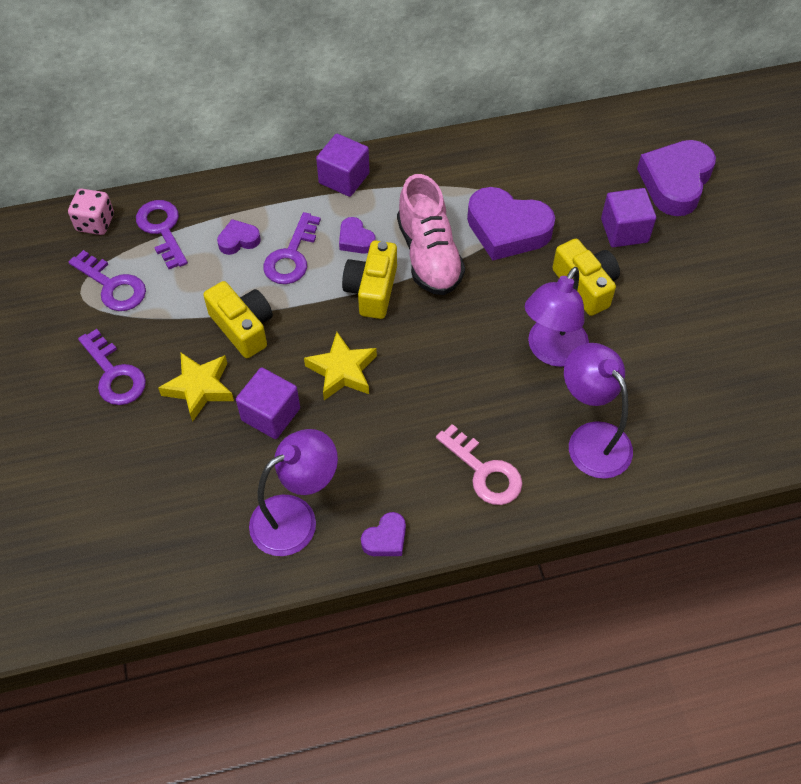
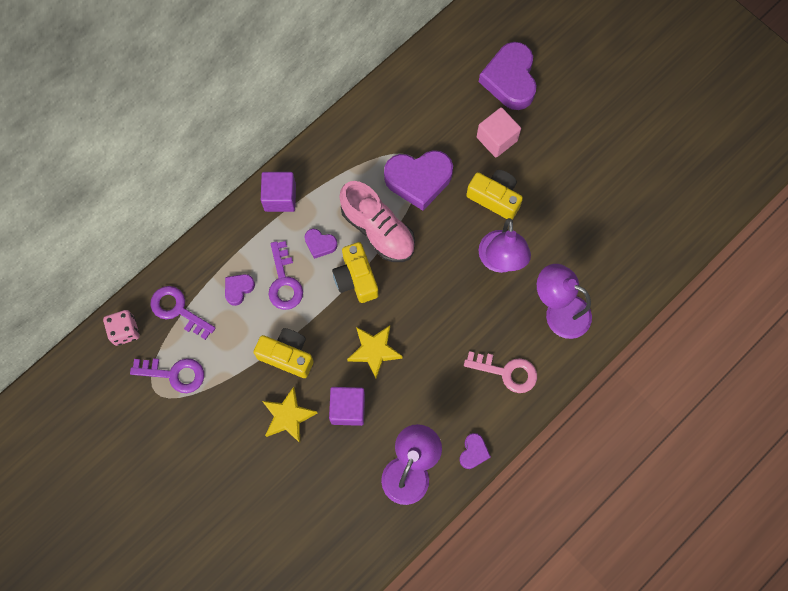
camera: 30 degrees left, 15 degrees up
purple key [78,329,146,405] -> none
purple cube [601,188,656,247] -> pink cube [477,107,521,158]

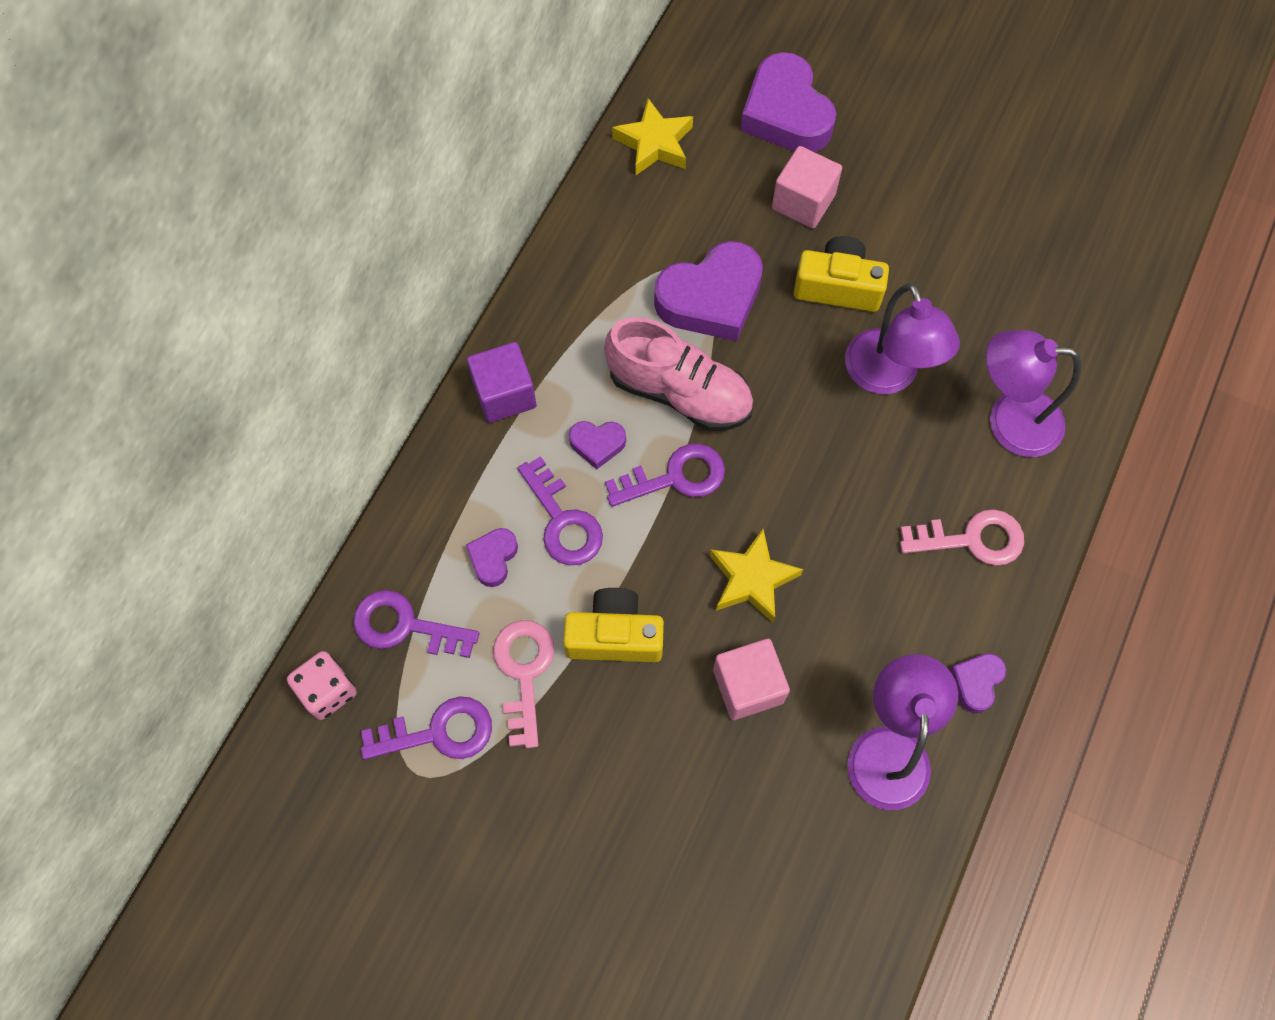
camera: 20 degrees left, 5 degrees down
yellow star [262,387,317,443] -> yellow star moved to [612,98,693,176]
purple cube [329,387,365,426] -> pink cube [713,639,790,720]
yellow camera [332,242,378,303] -> purple key [605,444,725,507]
purple heart [459,433,491,469] -> purple heart turned 150 degrees counterclockwise [950,653,1006,713]
none -> pink key [493,620,555,748]

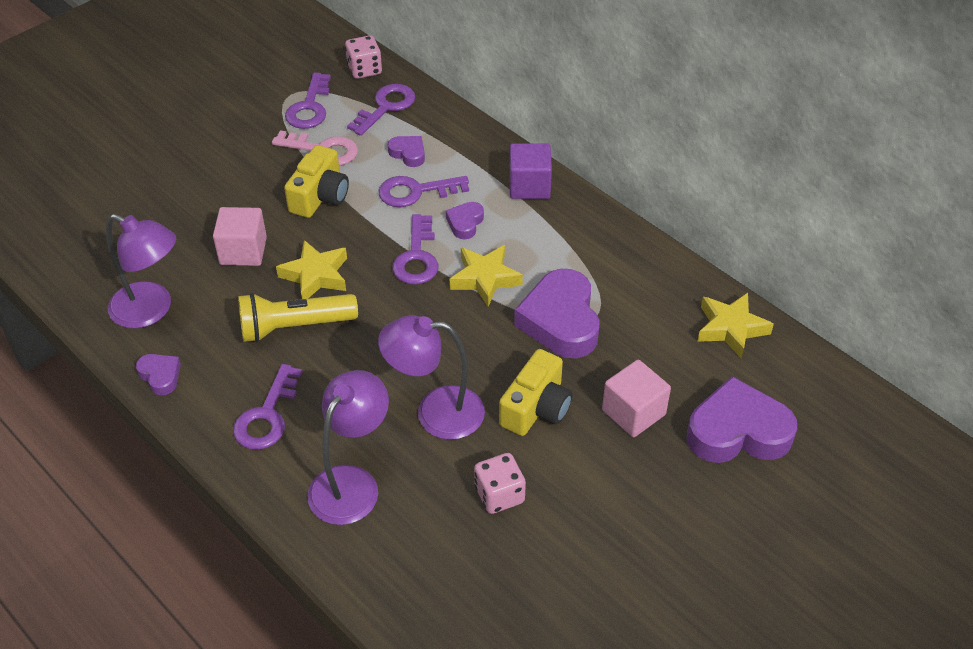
camera: 110 degrees right, 20 degrees down
pink shoe [604,317,753,431] -> yellow star [449,245,523,307]
pink key [900,509,1024,566] -> purple key [233,364,302,450]
none -> yellow flashlight [238,293,358,342]
none -> pink dice [474,453,526,514]

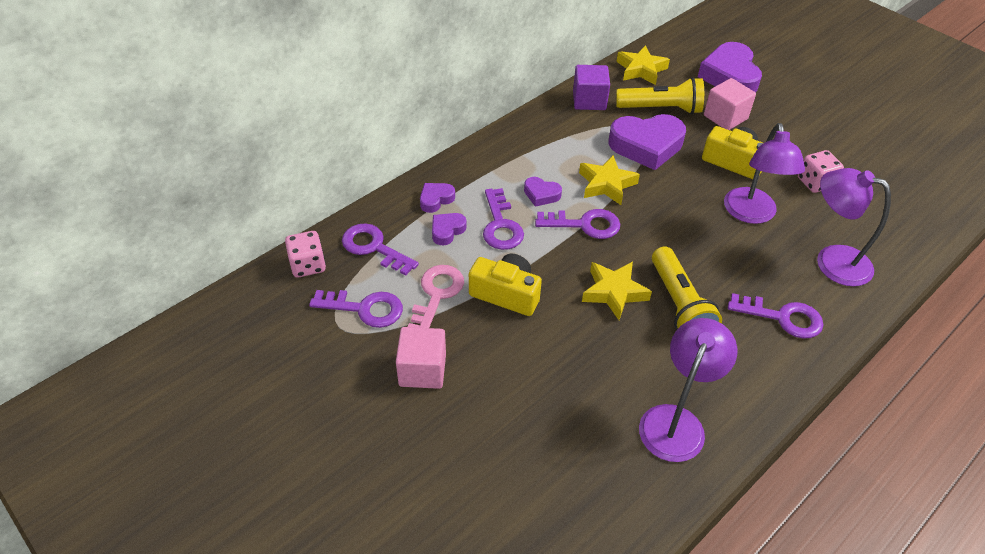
camera: 90 degrees left, 0 degrees up
purple heart [136,354,181,395] -> purple heart moved to [420,183,455,213]
pink cube [213,207,267,266] -> pink cube moved to [396,327,446,389]
purple cube [509,143,552,199] -> purple cube moved to [573,65,610,110]
none -> yellow flashlight [616,77,704,114]

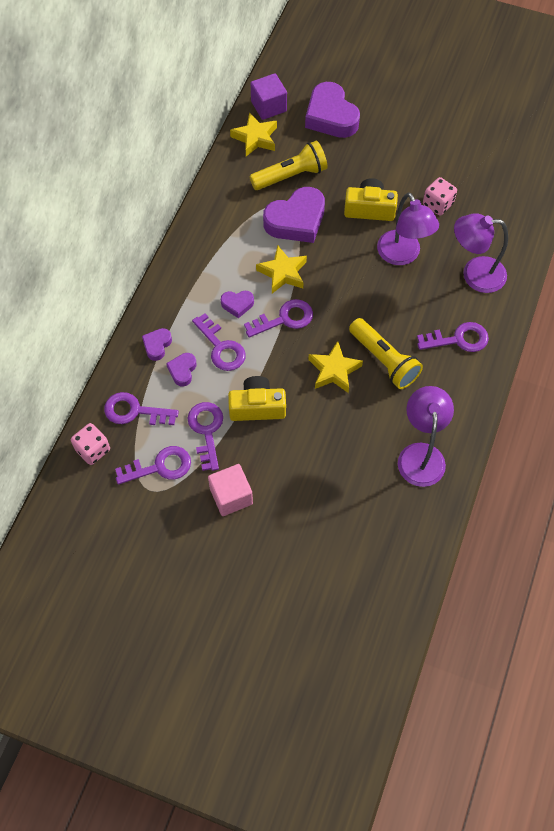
camera: 25 degrees left, 15 degrees up
pink key [408,265,464,328] -> purple key [187,402,223,471]
purple cube [573,65,610,110] -> purple cube moved to [250,73,287,120]
pink cube [704,78,756,130] -> none

